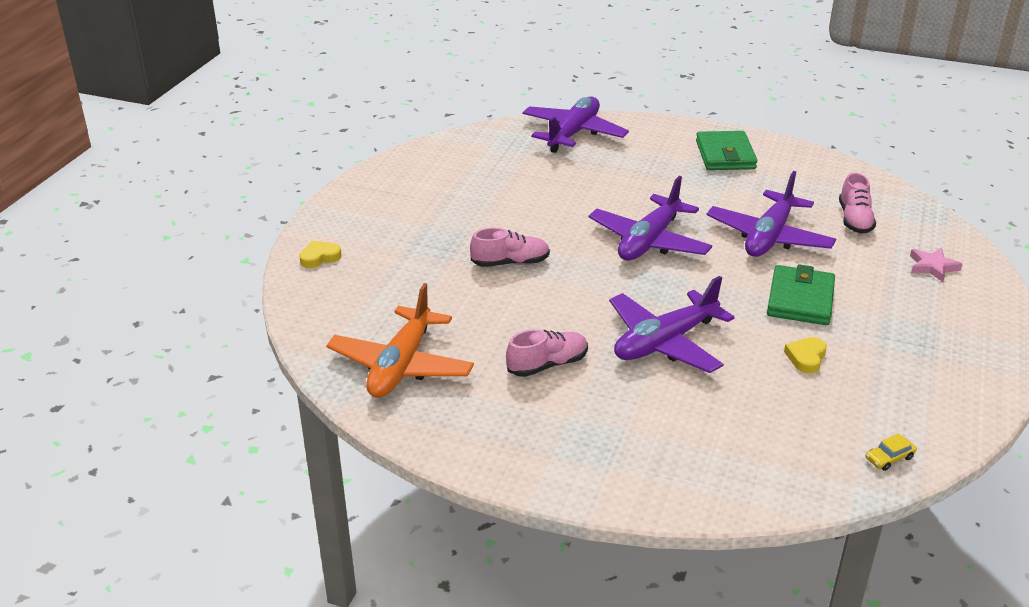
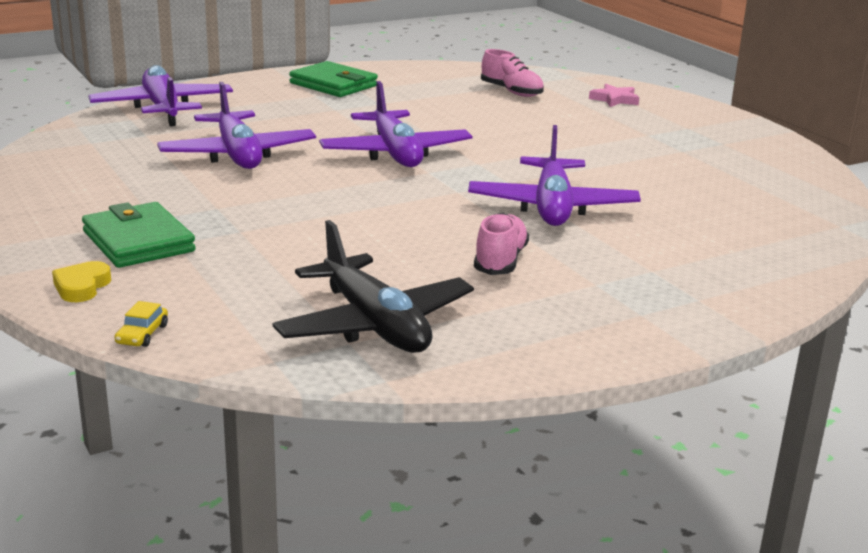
camera: 50 degrees left, 10 degrees down
orange plane [326,283,474,398] -> black plane [273,220,474,353]
pink shoe [470,228,550,267] -> none
purple plane [707,171,836,257] -> purple plane moved to [157,82,316,169]
green wallet [767,264,835,325] -> green wallet moved to [82,202,196,268]
yellow heart [784,337,827,373] -> none
yellow car [865,433,917,471] -> yellow car moved to [115,301,168,347]

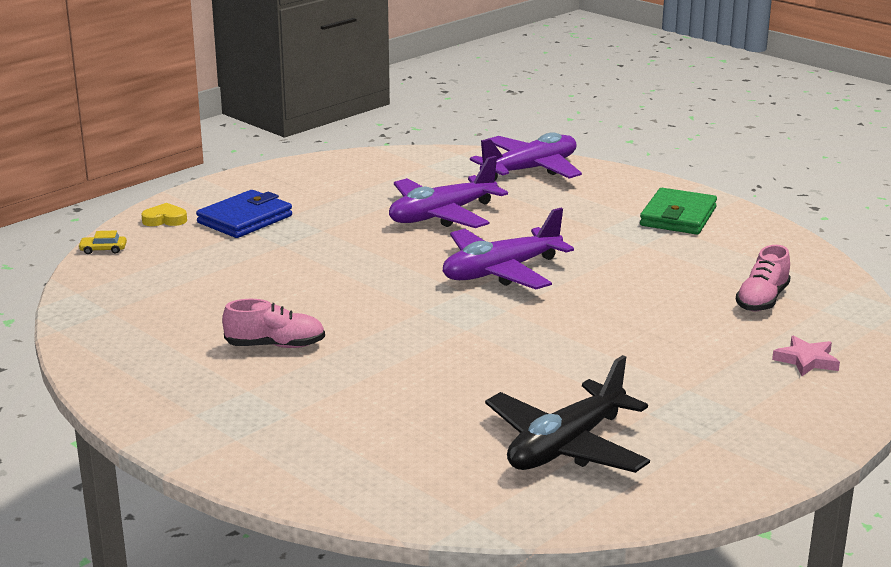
camera: 75 degrees right, 0 degrees up
green wallet [82,202,196,268] -> blue wallet [196,190,292,238]
black plane [273,220,474,353] -> black plane moved to [485,355,650,473]
purple plane [468,125,641,226] -> none

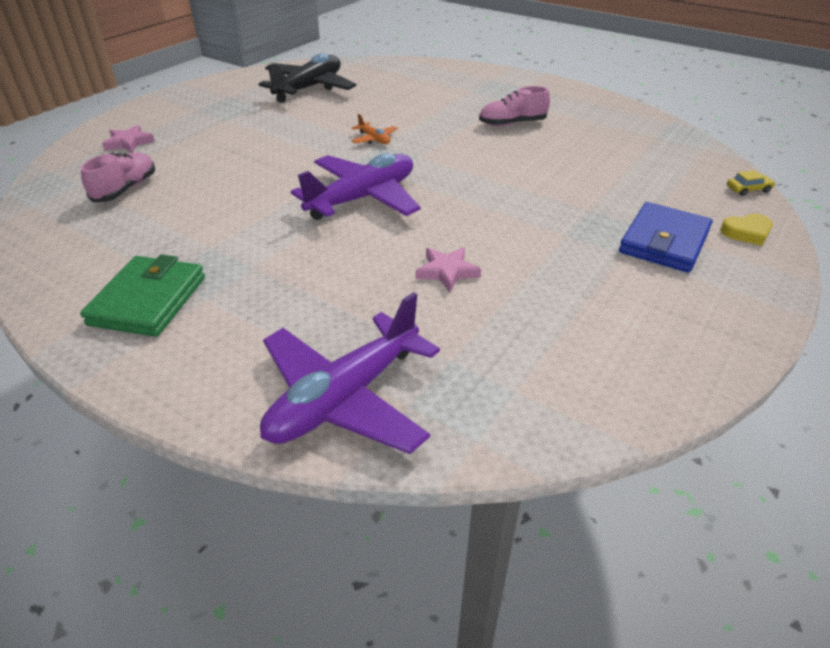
camera: 170 degrees right, 15 degrees up
purple plane [389,156,508,228] -> pink star [415,247,481,292]
none -> orange plane [351,114,397,144]

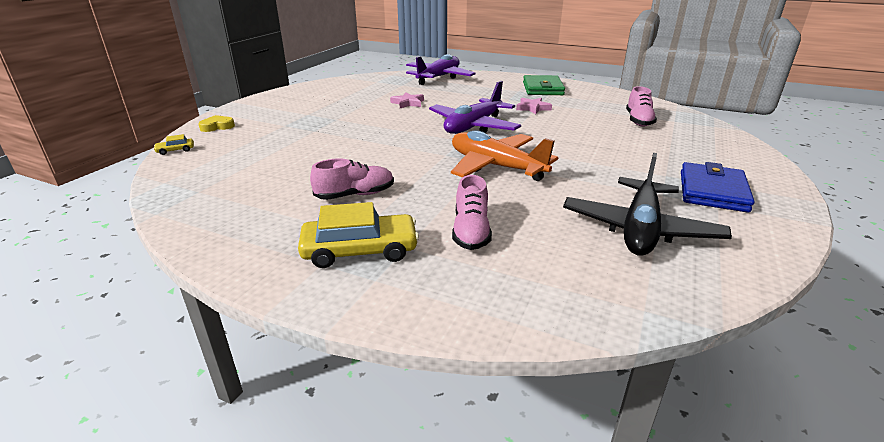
camera: 170 degrees right, 10 degrees down
pink star [102,125,155,153] -> pink star moved to [516,98,552,114]
orange plane [351,114,397,144] -> orange plane [451,130,558,181], size x2.34
blue wallet [619,202,712,273] -> blue wallet moved to [681,162,755,212]
none -> yellow car [298,202,419,268]
none -> pink shoe [452,175,492,250]

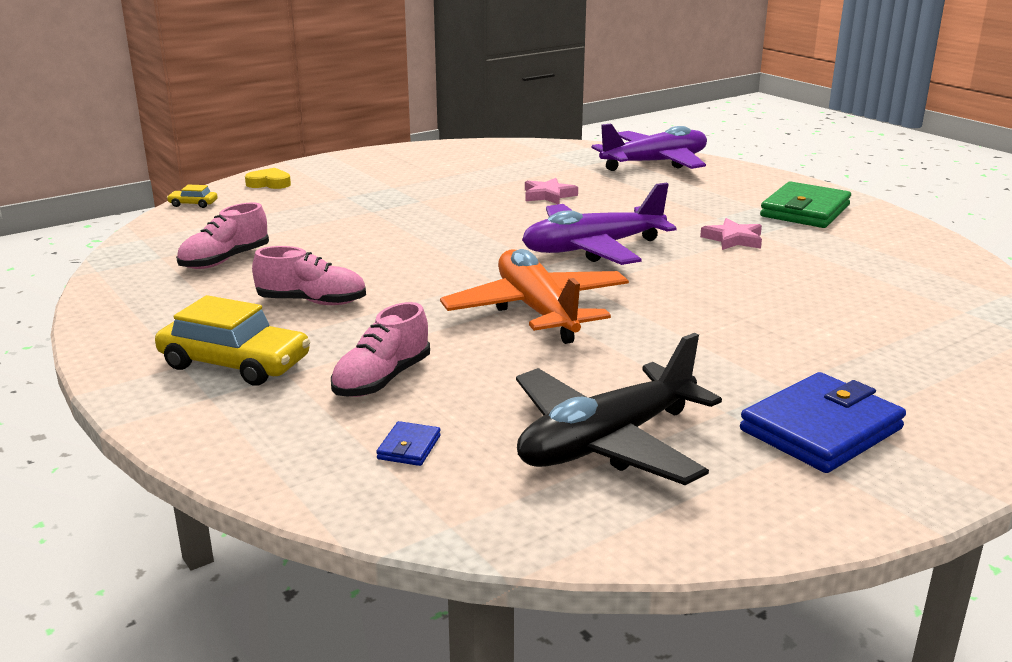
camera: 30 degrees right, 5 degrees down
pink shoe [626,86,657,126] -> pink shoe moved to [176,203,269,269]
none -> blue wallet [376,421,441,466]

